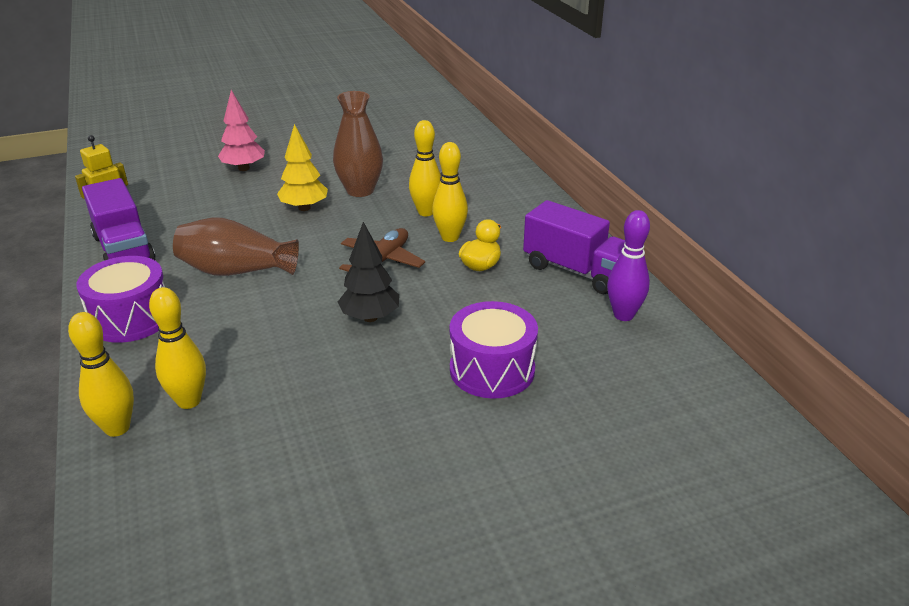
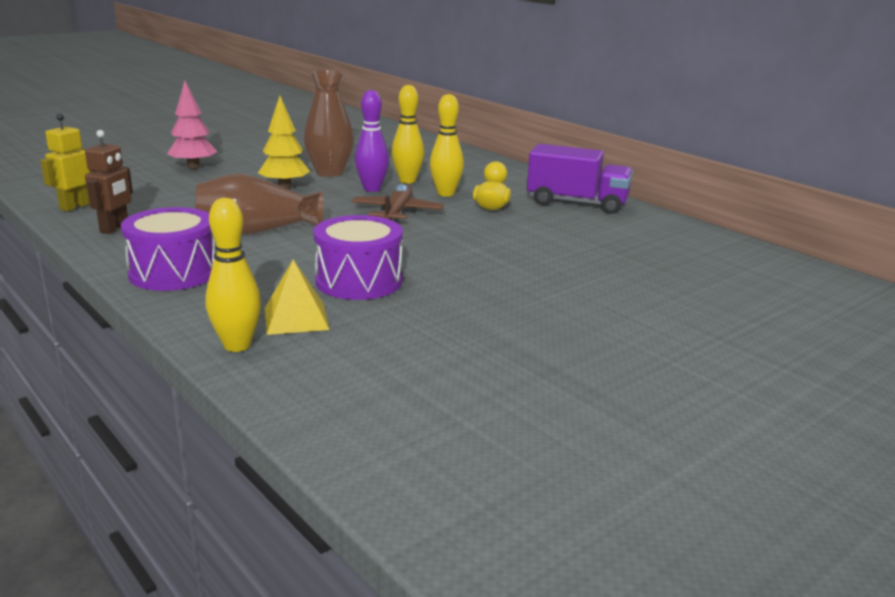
camera: 20 degrees left, 10 degrees down
purple truck [82,178,156,261] -> brown robot [85,130,133,234]
yellow bowling pin [149,287,206,409] -> yellow pyramid [265,259,329,335]
black tree [338,222,399,322] -> none
purple drum [450,301,538,399] -> purple drum moved to [313,215,403,300]
purple bowling pin [607,210,650,321] -> purple bowling pin moved to [355,90,389,192]

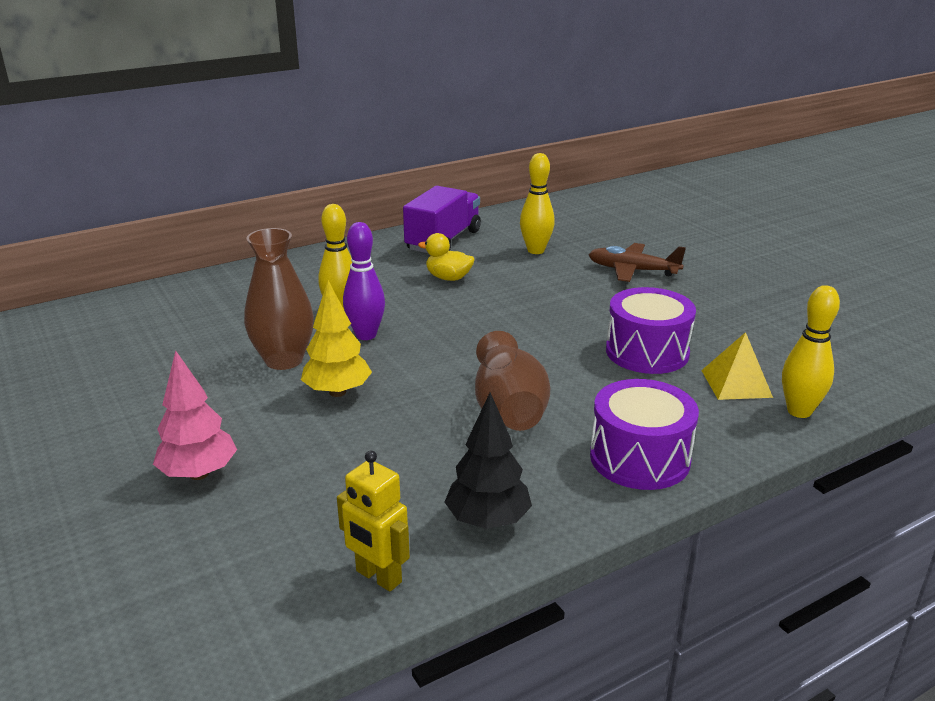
camera: 80 degrees left, 5 degrees up
brown robot [85,130,133,234] -> black tree [445,393,532,529]
brown plane [351,184,444,220] -> brown plane moved to [588,243,686,282]
yellow bowling pin [430,94,464,197] -> yellow bowling pin moved to [520,153,555,254]

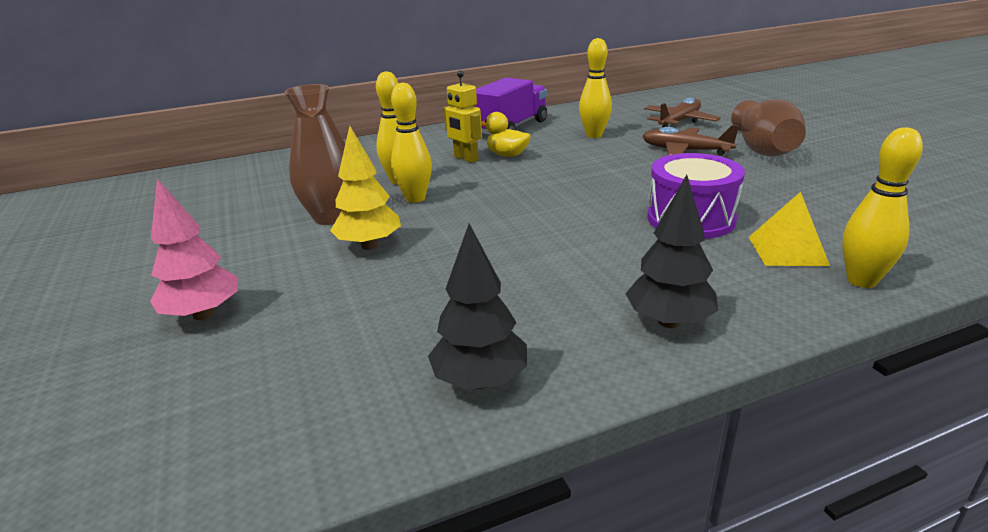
camera: 10 degrees right, 0 degrees up
yellow robot [337,451,410,592] -> yellow robot moved to [444,70,482,163]
purple bowling pin [343,222,385,340] -> yellow bowling pin [391,83,432,203]
brown vase [475,331,550,431] -> brown vase moved to [731,99,806,157]
purple drum [590,379,699,490] -> black tree [625,174,718,328]
none -> brown plane [644,98,721,128]

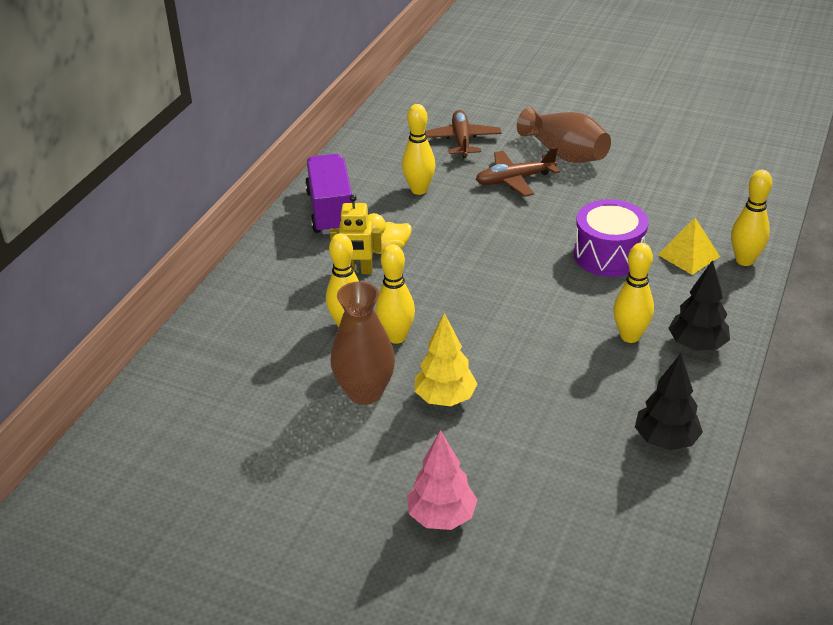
camera: 45 degrees left, 10 degrees up
none -> yellow bowling pin [613,243,654,343]

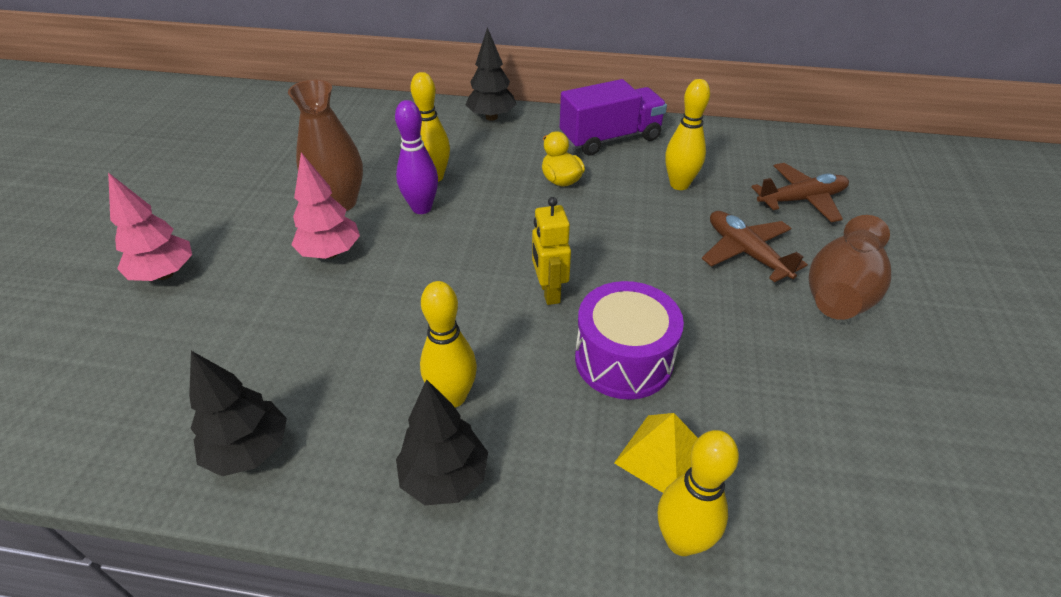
camera: 75 degrees right, 5 degrees up
yellow robot [330,195,382,274] -> yellow robot moved to [532,197,571,305]
yellow bowling pin [375,244,415,344] -> purple bowling pin [395,100,438,214]
yellow tree [415,313,477,406] -> pink tree [291,152,360,259]
none -> black tree [465,27,516,121]

